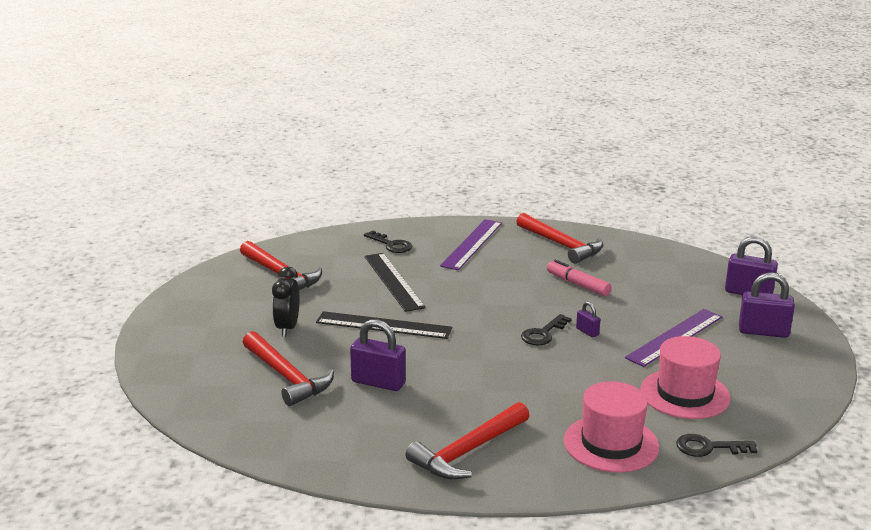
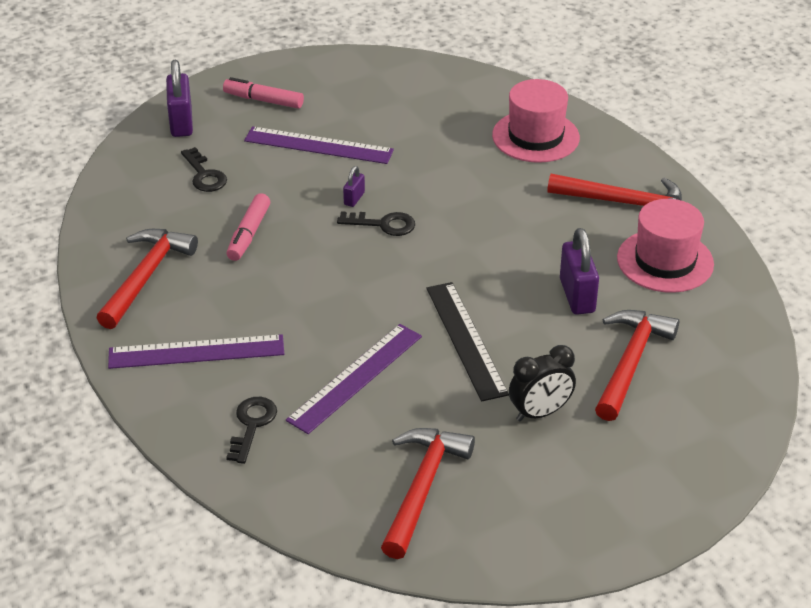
camera: 120 degrees left, 15 degrees up
black ruler [364,253,426,312] -> purple ruler [286,324,422,434]
pink hat [641,336,731,419] -> pink hat moved to [617,199,714,293]
black key [676,434,757,457] -> black key moved to [181,147,227,192]
purple padlock [739,272,795,338] -> pink marker [223,77,304,109]

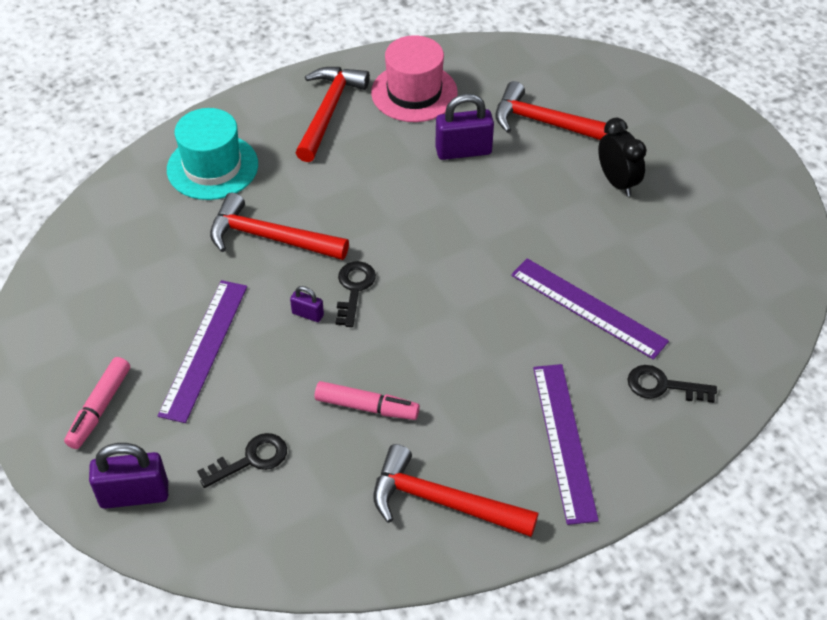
camera: 90 degrees left, 10 degrees up
red hammer [381,428,475,559] -> red hammer moved to [210,193,349,260]
black ruler [426,282,509,402] -> none
pink hat [492,79,580,163] -> turquoise hat [167,108,258,200]

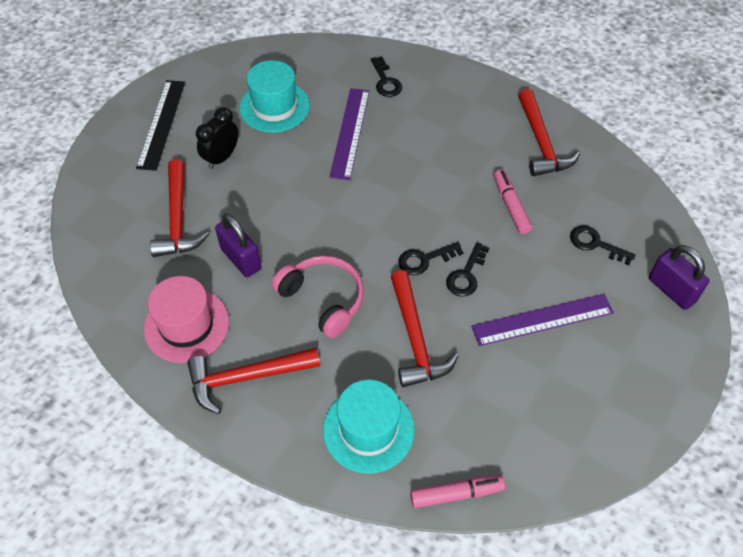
camera: 120 degrees left, 5 degrees up
pink marker [64,357,130,449] -> pink marker moved to [410,475,505,508]
purple padlock [290,286,324,322] -> black key [446,242,489,297]
purple ruler [533,364,599,525] -> none
none -> black ruler [136,80,185,171]
none -> turquoise hat [239,60,310,133]
none -> pink headphones [272,256,364,338]

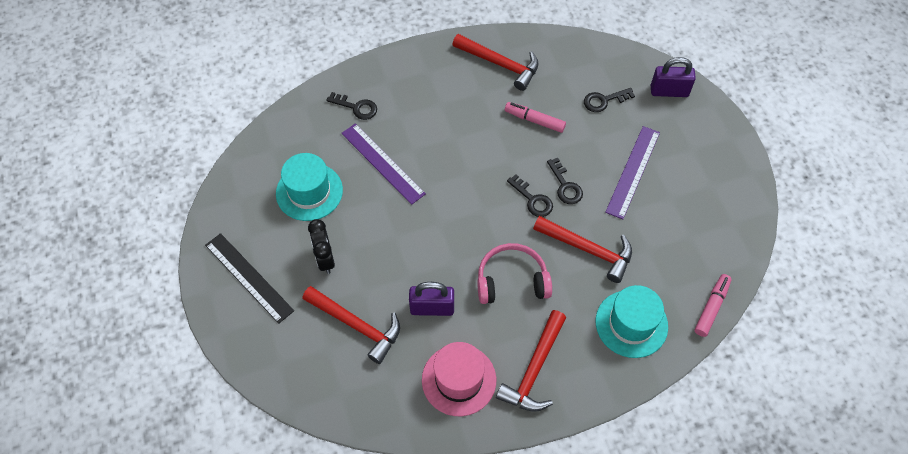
camera: 50 degrees left, 5 degrees up
black key [398,242,464,275] -> black key turned 60 degrees counterclockwise [507,174,553,217]

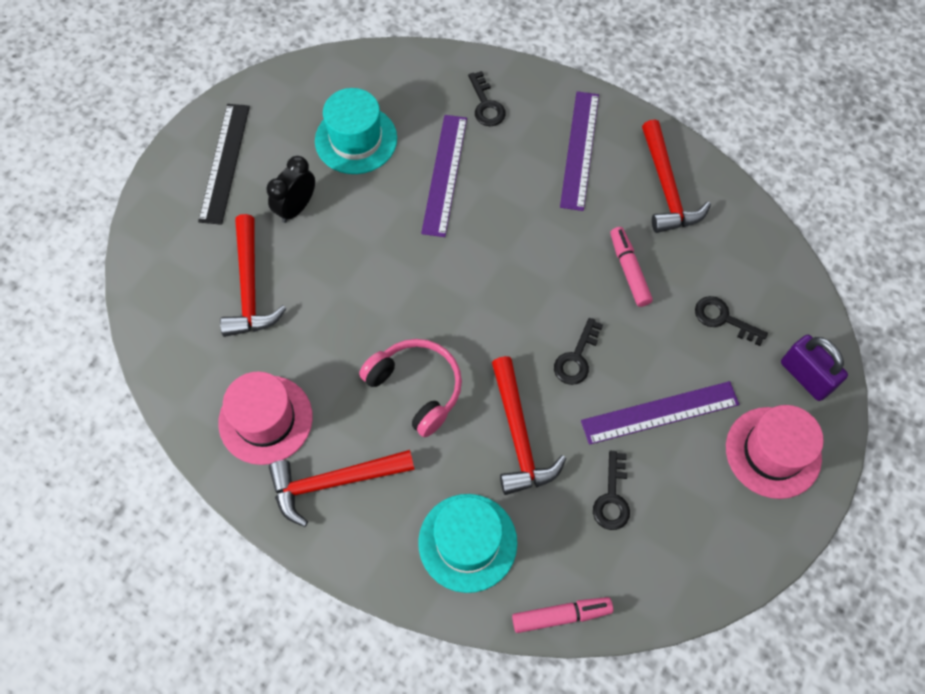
camera: 50 degrees right, 5 degrees up
purple padlock [409,282,454,316] -> none
black key [507,174,553,217] -> black key moved to [593,451,630,530]
none -> purple ruler [560,91,599,211]
none -> pink hat [726,405,824,499]

